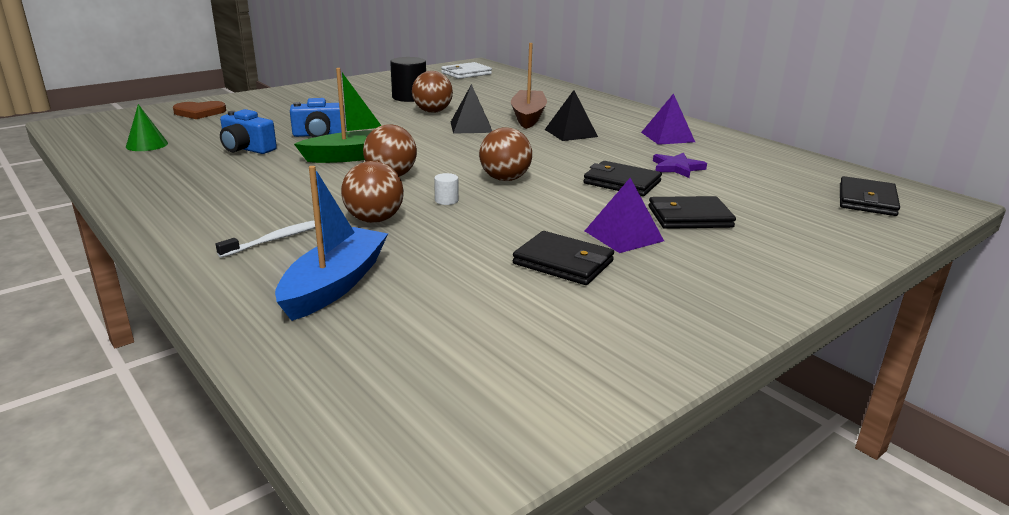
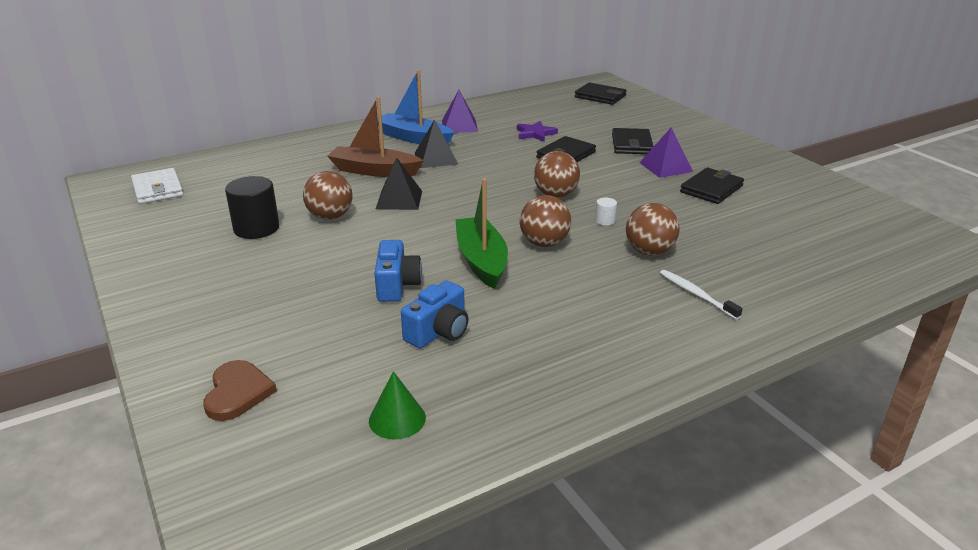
camera: 80 degrees left, 5 degrees up
blue boat [275,166,388,321] -> blue boat moved to [378,70,454,144]

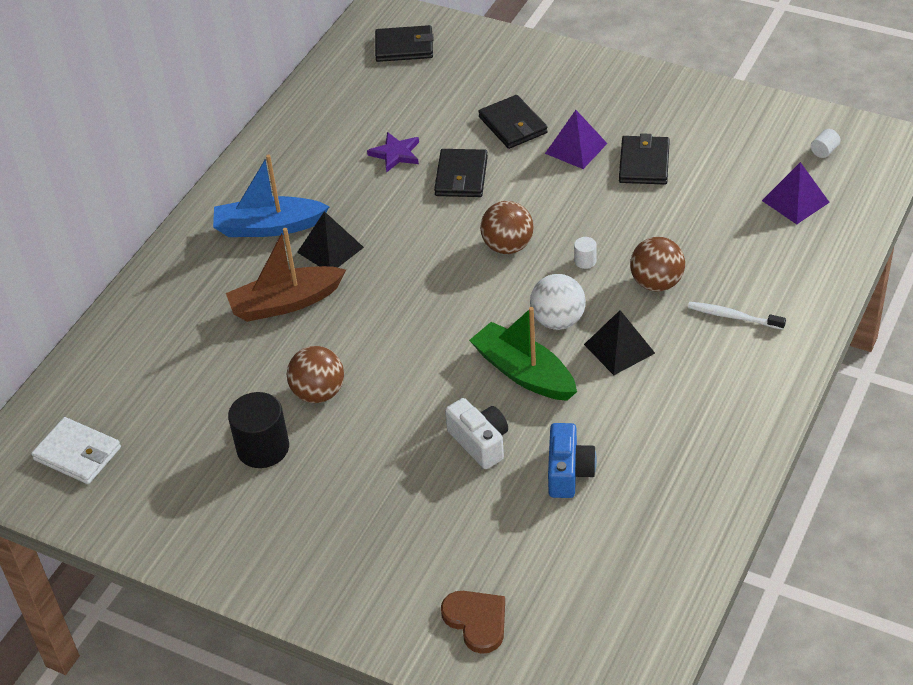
camera: 30 degrees left, 15 degrees up
green cone [369,371,426,439] -> none
blue camera [374,240,422,302] -> white camera [445,398,508,469]
black pyramid [376,157,422,210] -> black pyramid moved to [584,310,655,375]
purple pyramid [442,90,478,133] -> purple pyramid moved to [762,162,830,224]
brown ball [520,195,571,247] -> white ball [530,274,586,330]
none -> white cylinder [811,129,841,158]

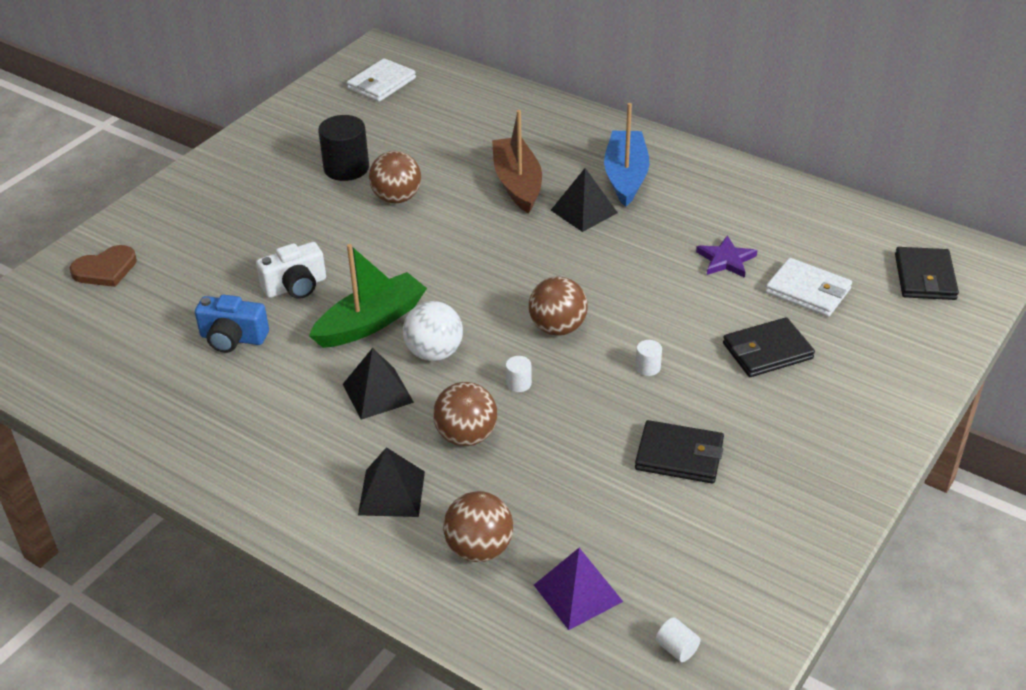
camera: 95 degrees right, 5 degrees down
black wallet [434,149,488,197] -> none
purple pyramid [545,110,608,169] -> none
white toothbrush [688,302,786,330] -> black pyramid [358,447,425,517]
none -> brown ball [443,491,513,562]
none -> white cylinder [636,340,662,376]
none -> white wallet [765,258,852,317]

